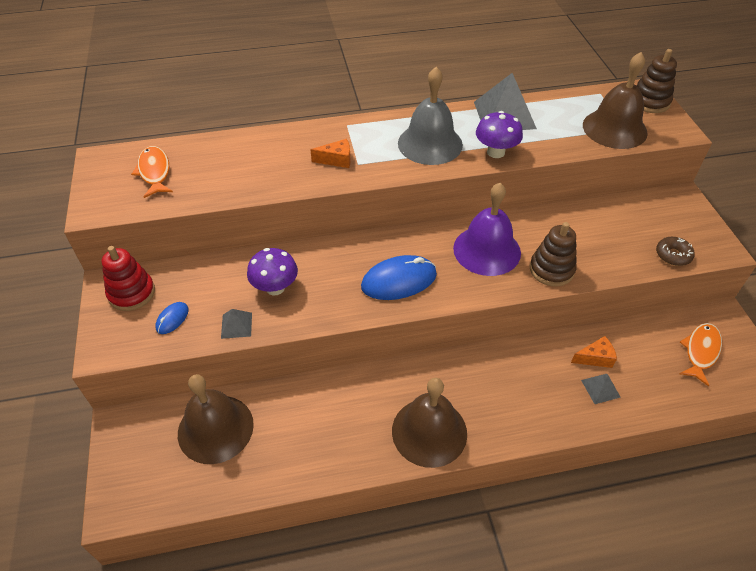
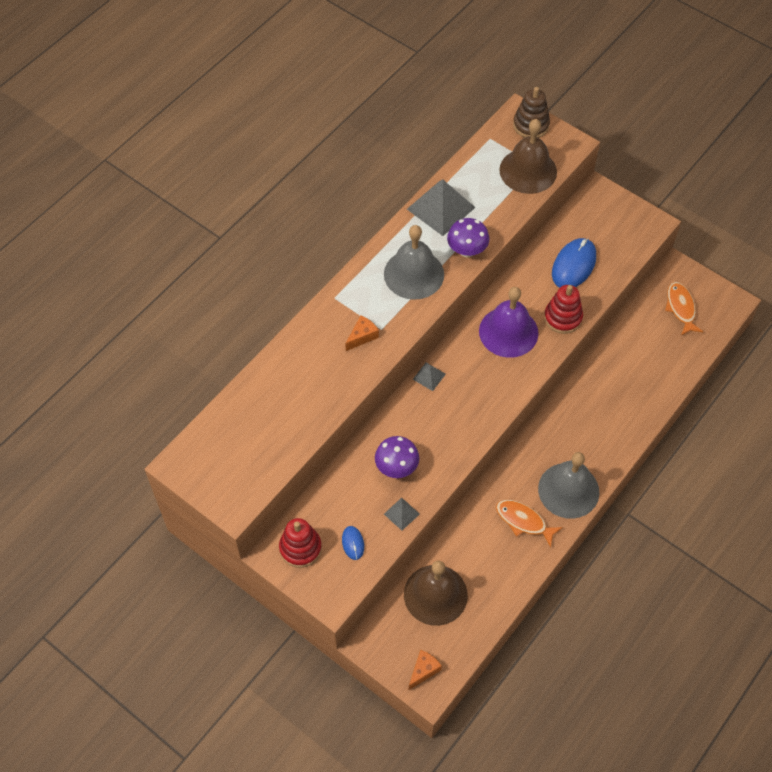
camera: 40 degrees left, 10 degrees up
orange fish [131,146,173,198] -> orange fish moved to [496,500,563,547]
blue mouse [361,255,437,300] -> blue mouse moved to [552,238,596,288]
brown bell [392,378,467,468] -> grey bell [538,452,599,519]
brown stacking toy [530,222,577,287] -> red stacking toy [544,285,583,334]
orange cheese [571,336,617,368] -> orange cheese moved to [409,650,442,690]
grey pyramid [581,374,621,404] -> grey pyramid moved to [413,363,446,391]
brown donut [656,237,695,266] -> none

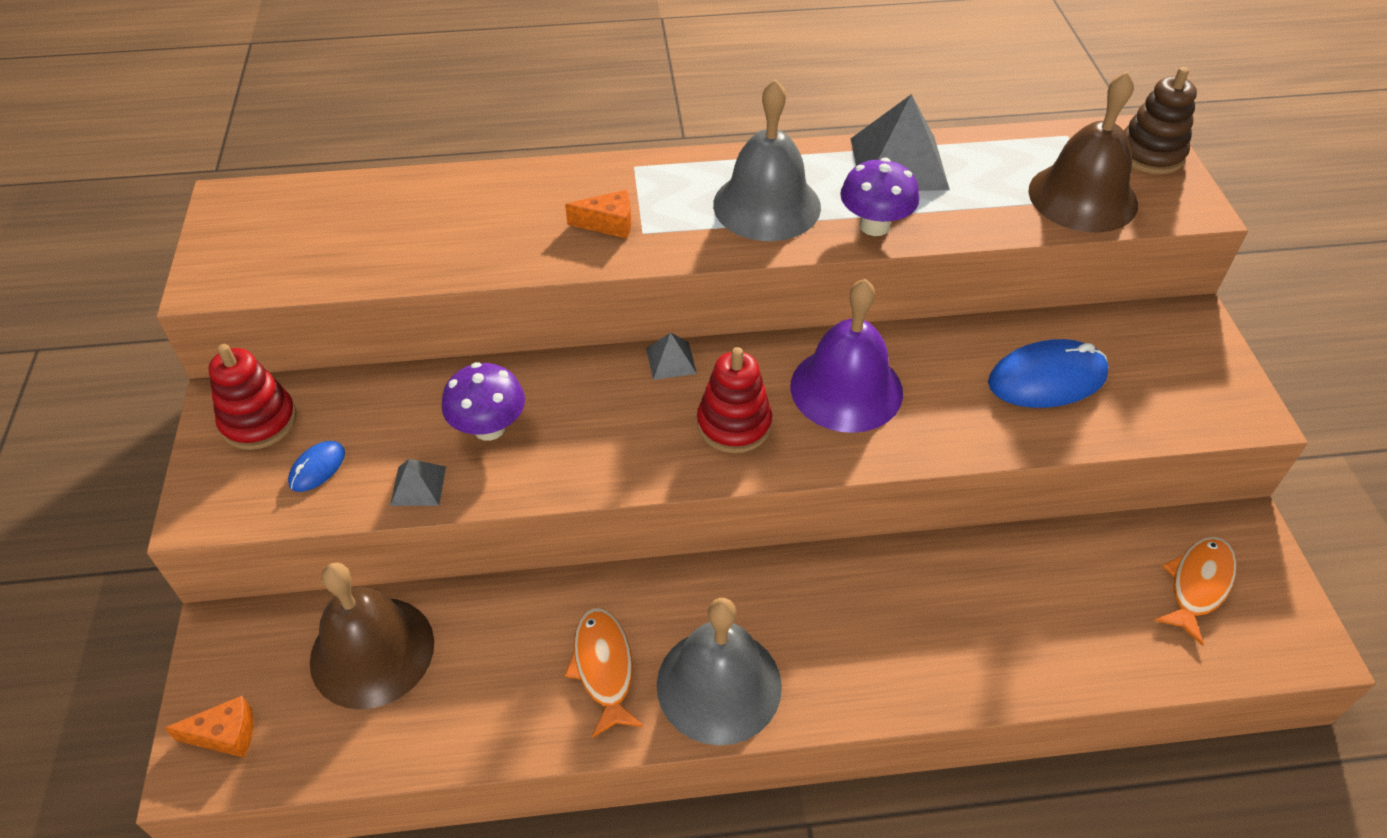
camera: 45 degrees right, 10 degrees down
red stacking toy [544,285,583,334] -> red stacking toy moved to [697,347,772,453]

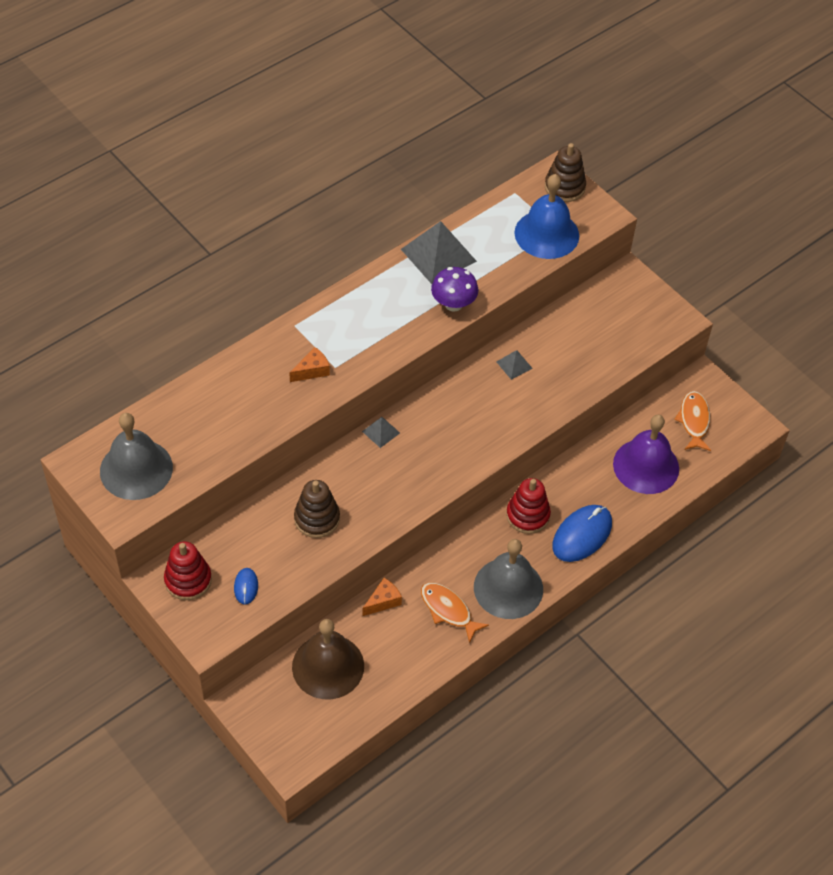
camera: 35 degrees left, 5 degrees up
orange cheese [164,696,253,758] -> orange cheese moved to [362,578,402,616]
grey pyramid [390,459,446,506] -> grey pyramid moved to [497,350,533,380]
purple mushroom [442,362,525,441] -> brown stacking toy [294,480,340,538]
red stacking toy [697,347,772,453] -> red stacking toy moved to [506,478,551,534]
grey bell [713,79,821,241] -> grey bell moved to [100,413,173,500]
purple bell [790,279,903,433] -> purple bell moved to [613,415,679,494]
blue mouse [988,339,1109,408] -> blue mouse moved to [552,505,612,562]
brown bell [1028,71,1138,232] -> blue bell [514,174,579,259]

